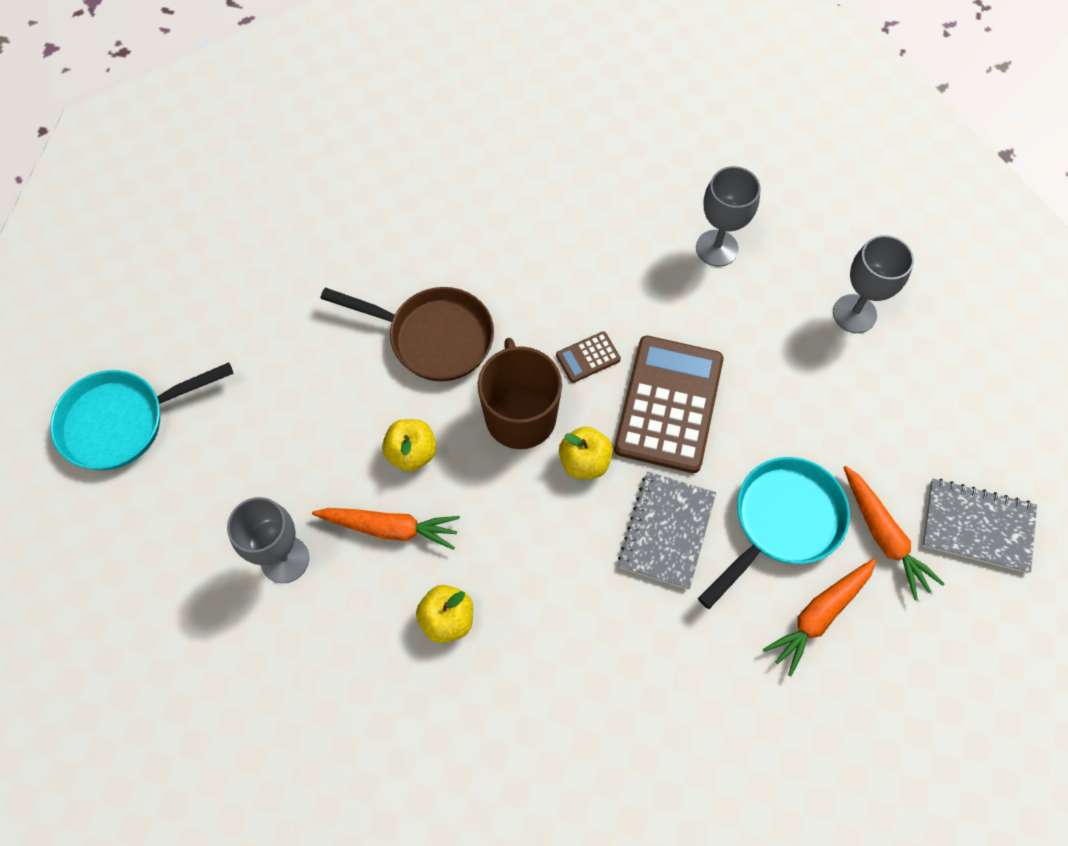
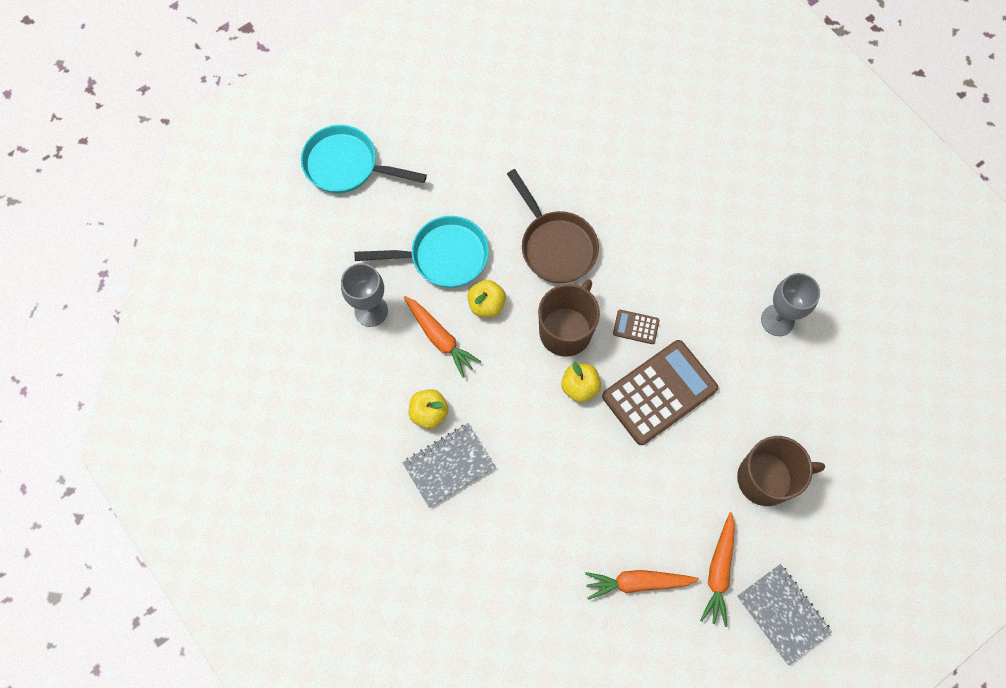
camera: 40 degrees right, 5 degrees up
grey notebook [618,472,716,589] -> grey notebook moved to [402,423,496,508]
turquoise pan [698,457,850,609] -> turquoise pan moved to [354,216,489,288]
grey goblet [833,235,914,333] -> none
none -> brown mug [737,436,825,506]

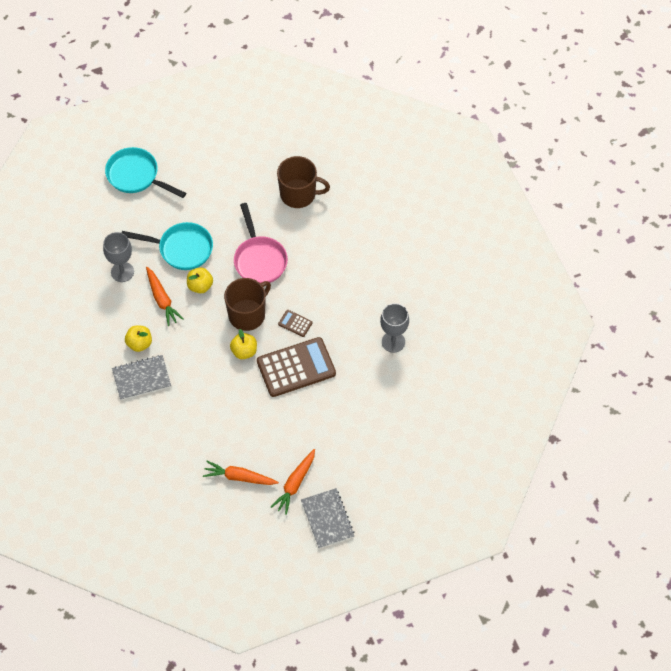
camera: 15 degrees right, 10 degrees down
brown pan [507,169,599,283] -> pink pan [234,203,288,283]
brown mug [737,436,825,506] -> brown mug moved to [277,156,330,208]

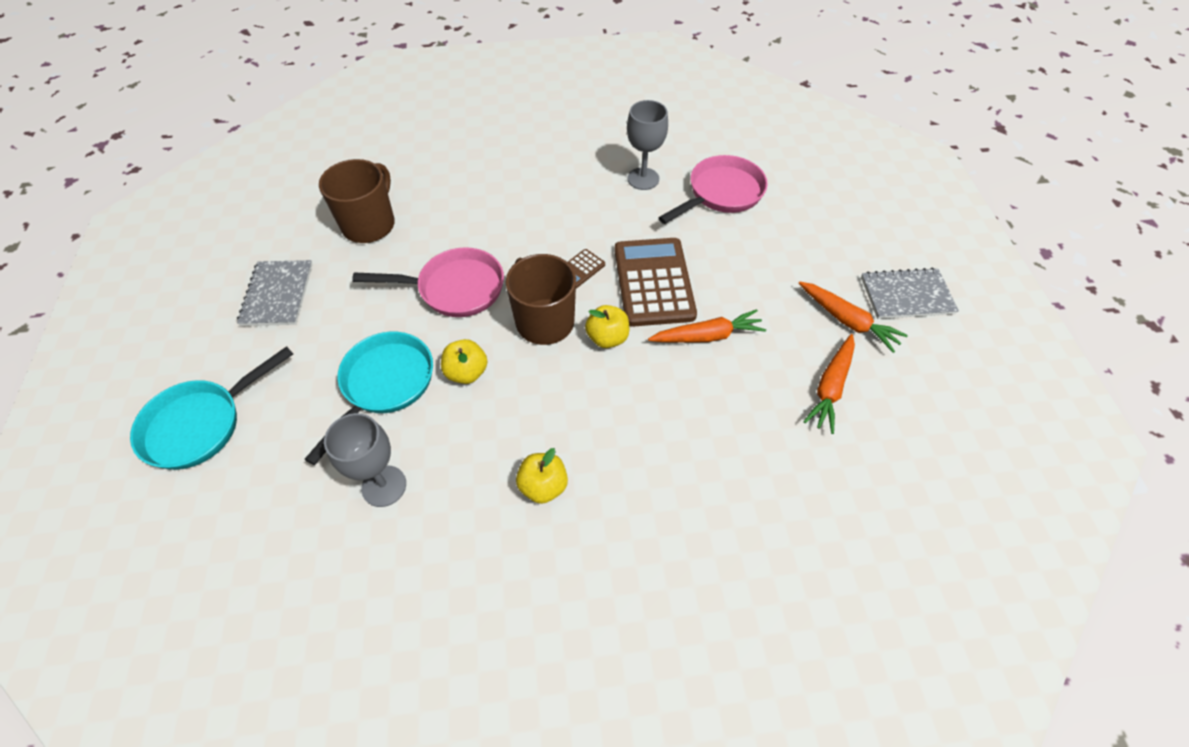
camera: 75 degrees left, 5 degrees down
grey notebook [112,355,171,400] -> grey notebook moved to [237,260,313,326]
orange carrot [146,267,183,326] -> orange carrot moved to [648,309,766,343]
none -> pink pan [658,155,768,224]

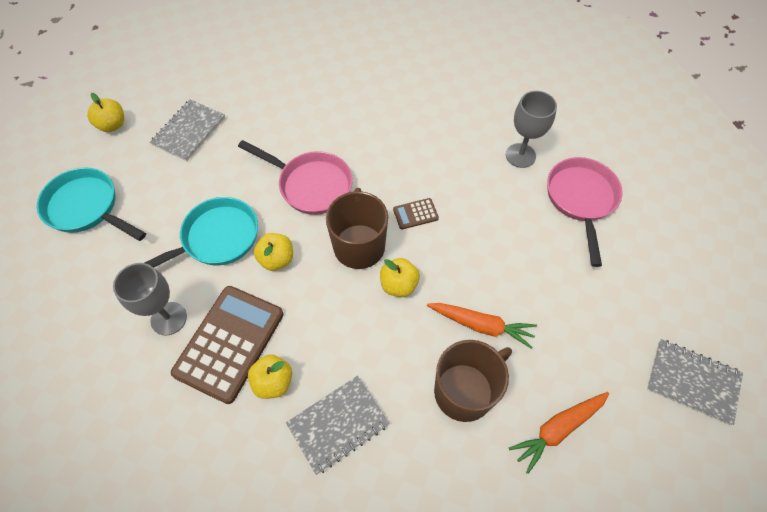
camera: 30 degrees right, 5 degrees up
turquoise pan [130,346,293,470] -> turquoise pan turned 45 degrees clockwise [37,168,146,241]
brown mug [319,159,395,243] -> brown mug moved to [434,340,512,422]
brown calculator [615,238,697,327] -> brown calculator moved to [171,286,284,404]
pink pan [658,155,768,224] -> pink pan turned 75 degrees counterclockwise [547,157,623,267]
orange carrot [799,282,908,353] -> none
none -> yellow apple [87,93,124,132]
none -> grey notebook [286,376,389,475]

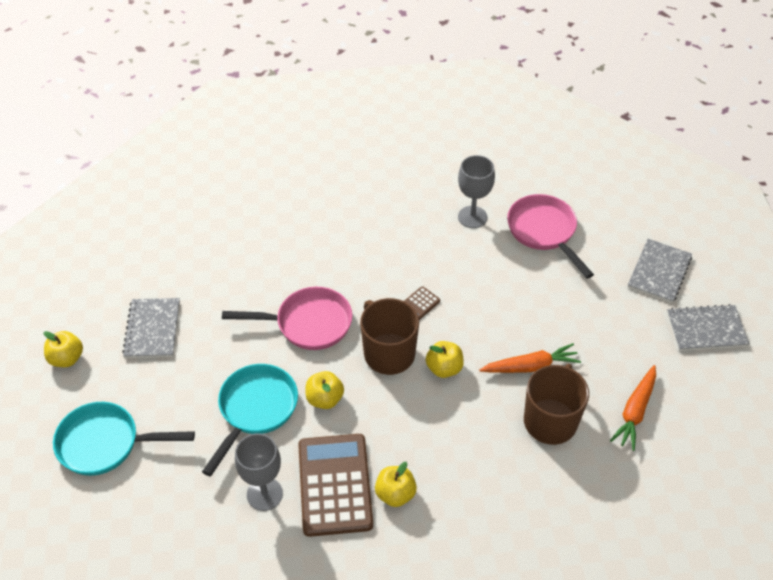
camera: 30 degrees left, 10 degrees down
grey notebook [286,376,389,475] -> grey notebook moved to [628,239,692,303]

